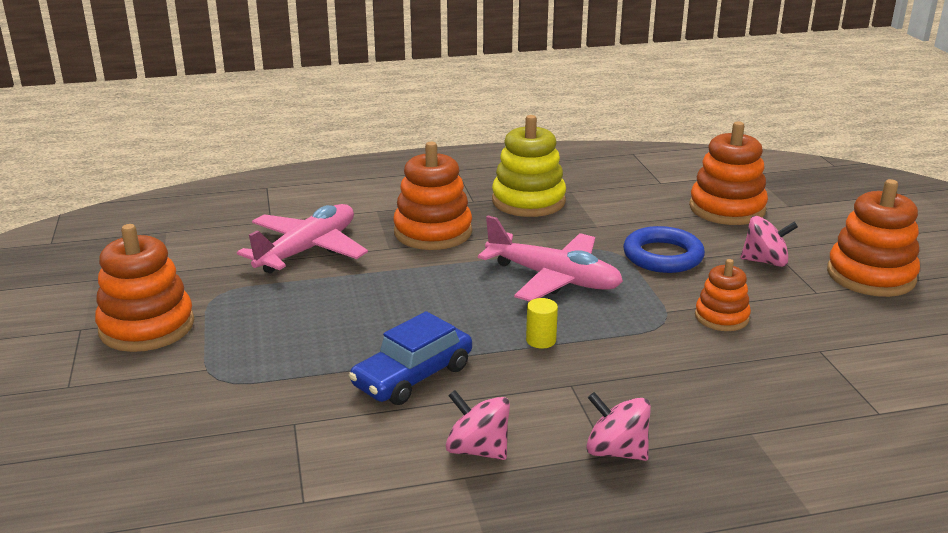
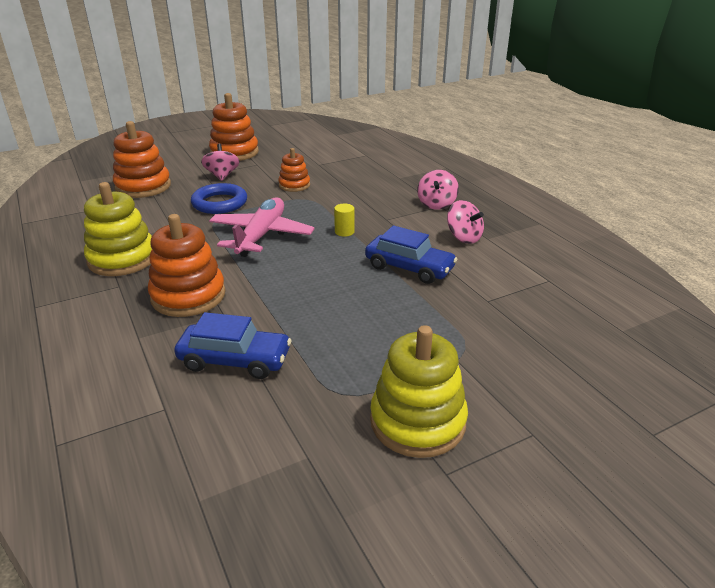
camera: 105 degrees left, 5 degrees up
orange stacking toy [95,224,194,352] -> yellow stacking toy [370,325,468,458]
pink plane [237,204,368,274] -> blue car [174,312,291,379]
pink spinning top [446,390,510,460] -> pink spinning top turned 60 degrees counterclockwise [447,200,484,244]

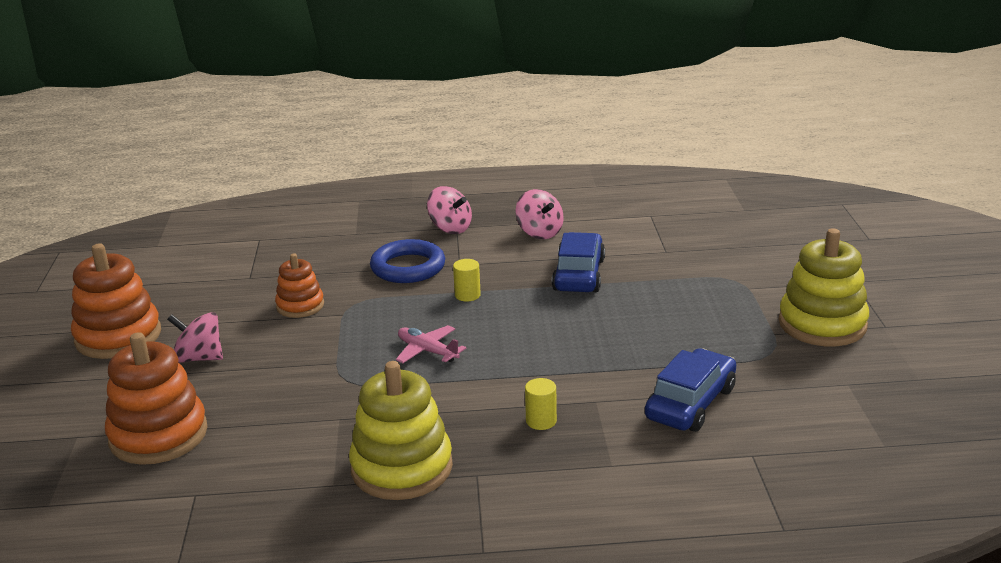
camera: 65 degrees left, 5 degrees down
orange stacking toy [148,214,226,317] -> yellow cylinder [525,378,557,430]
blue ring [191,183,247,214] -> blue ring moved to [370,239,445,283]
pink plane [209,197,315,257] -> pink plane [396,325,466,363], size x0.52
blue car [365,225,457,284] -> blue car turned 45 degrees counterclockwise [552,232,605,292]
pink spinning top [447,200,484,244] -> pink spinning top turned 75 degrees clockwise [516,189,564,239]

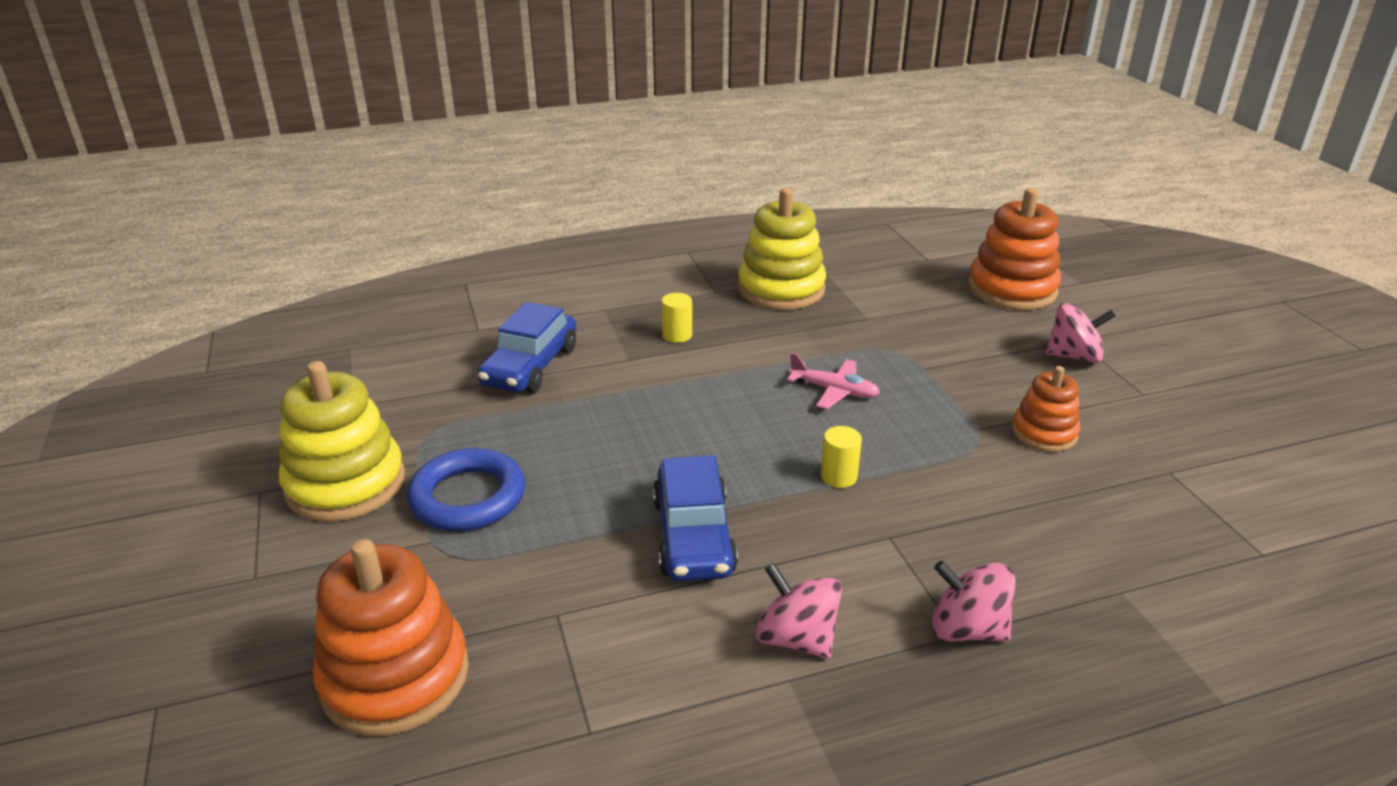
camera: 165 degrees right, 5 degrees up
orange stacking toy [71,243,161,359] -> orange stacking toy moved to [313,539,469,736]
blue ring [370,239,445,283] -> blue ring moved to [407,448,525,531]

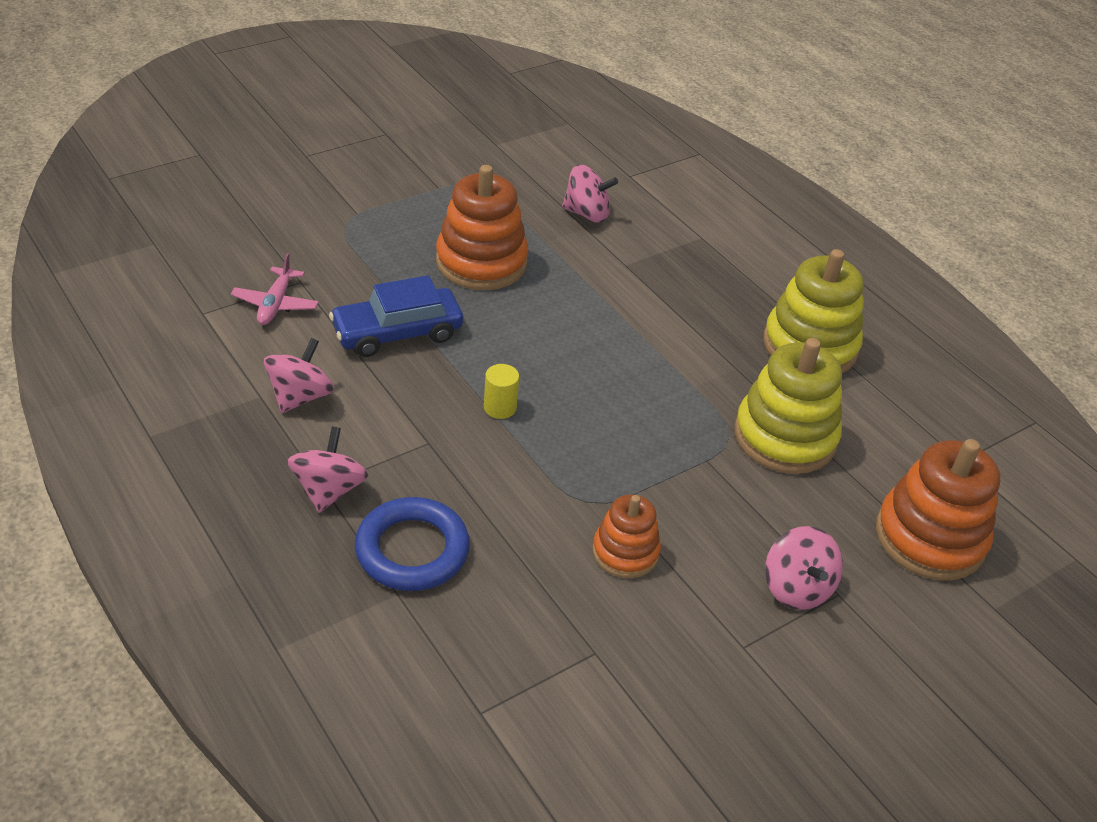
camera: 70 degrees right, 10 degrees up
yellow stacking toy [279,361,405,522] -> yellow stacking toy moved to [734,338,842,474]
orange stacking toy [313,539,469,736] -> orange stacking toy moved to [436,165,528,290]
blue ring [407,448,525,531] -> blue ring moved to [355,497,470,591]
blue car [478,302,576,393] -> pink spinning top [562,164,618,223]
yellow cylinder [662,293,692,343] -> none
pink plane [787,353,880,409] -> pink plane moved to [231,253,319,325]

